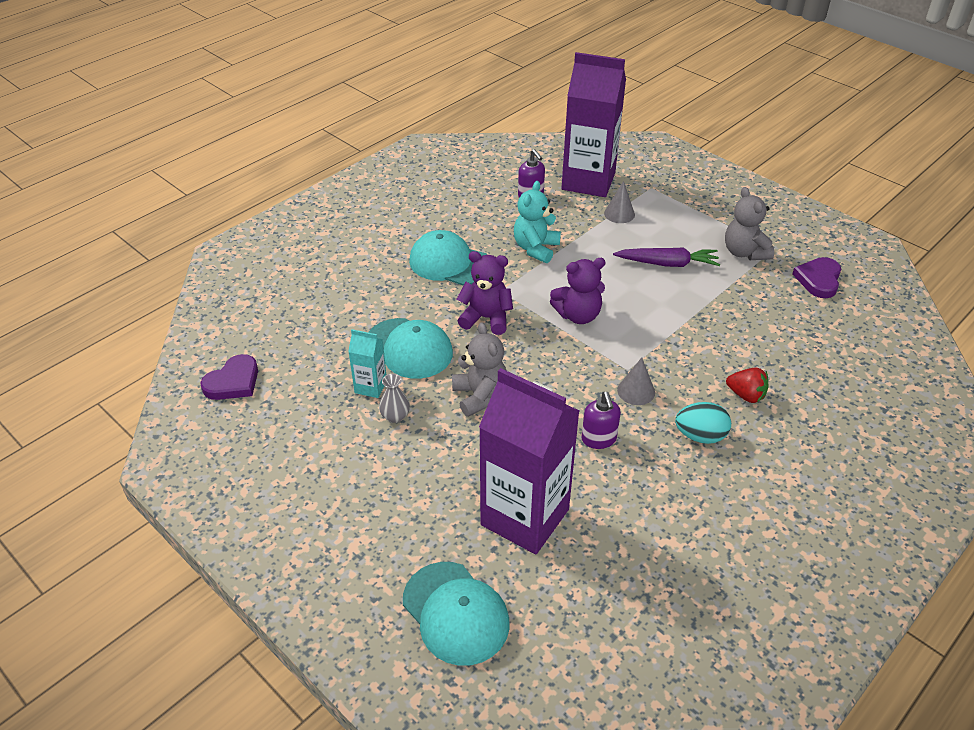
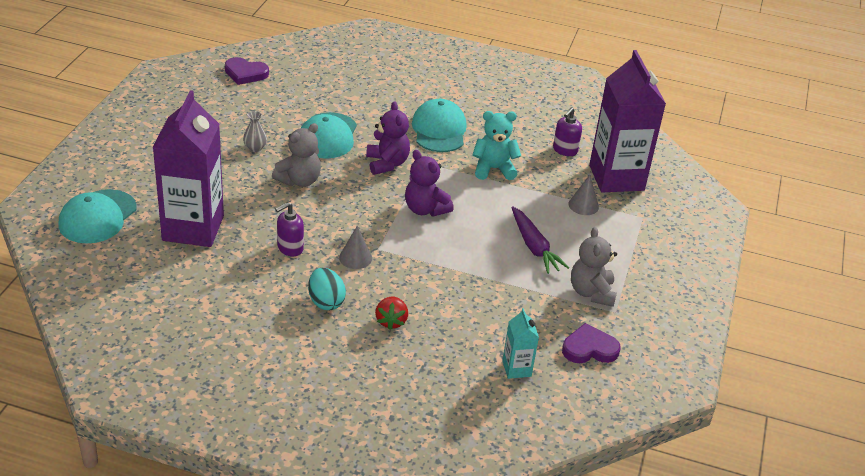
camera: 60 degrees right, 5 degrees down
turquoise carton [348,329,386,398] -> turquoise carton moved to [502,308,539,379]
grey teddy bear [725,187,774,260] -> grey teddy bear turned 45 degrees counterclockwise [571,227,617,307]

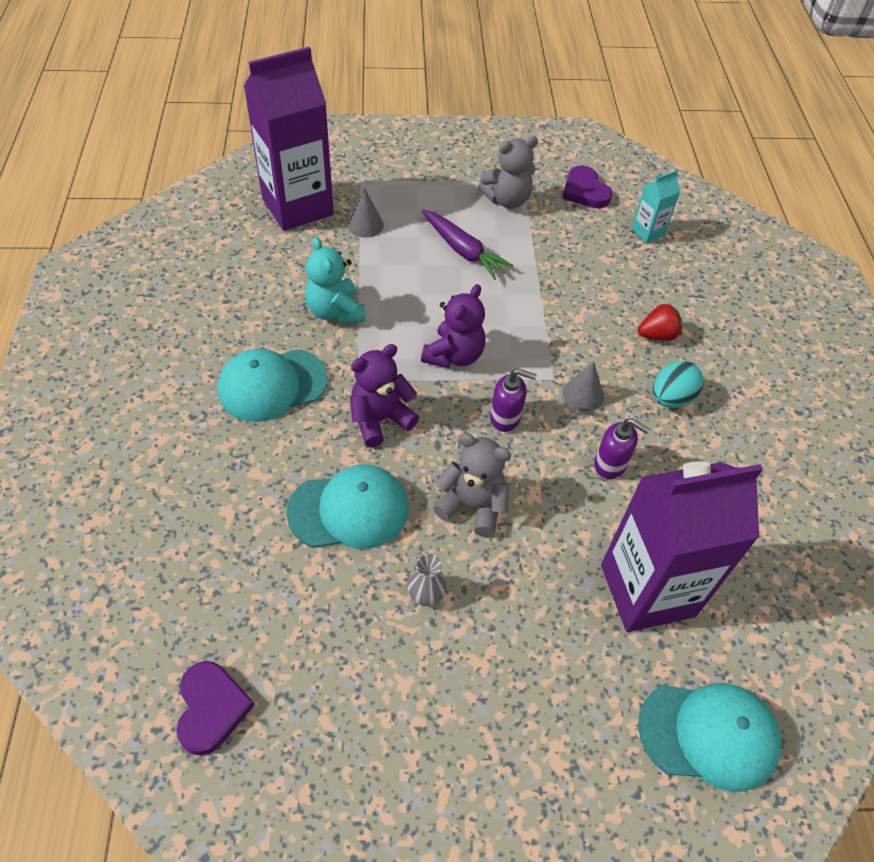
camera: 110 degrees left, 15 degrees up
purple carrot [511,206,570,274] -> purple carrot turned 90 degrees clockwise [422,210,514,280]
purple soap dispenser [553,107,582,156] -> purple soap dispenser moved to [490,369,537,432]

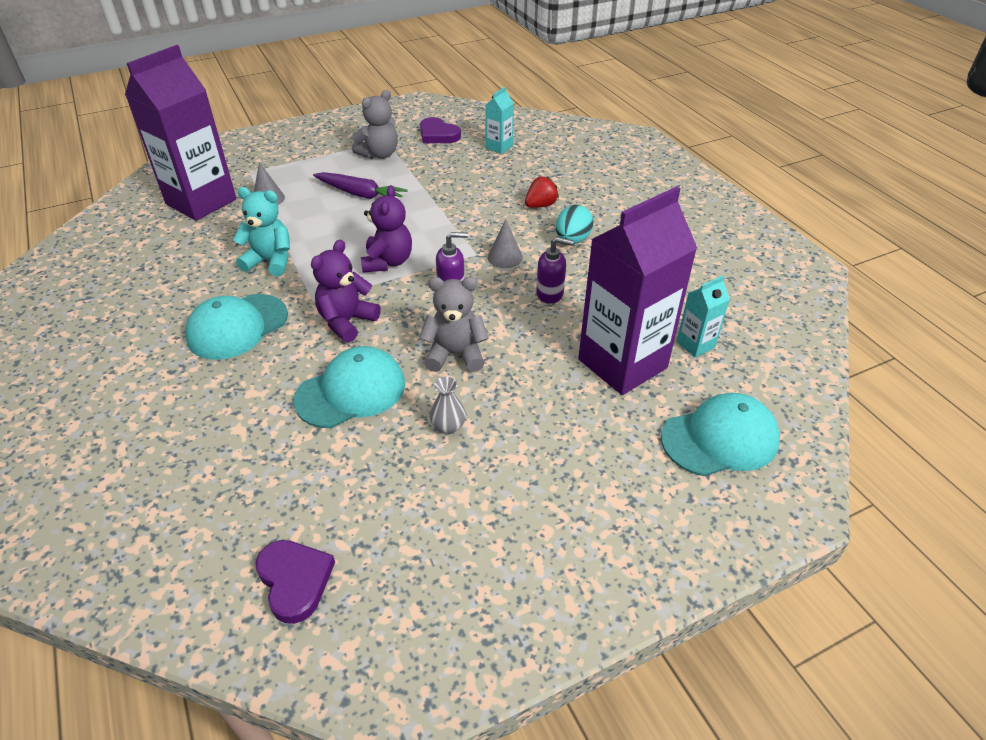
camera: 20 degrees left, 10 degrees down
turquoise teddy bear [305,237,366,324] -> turquoise teddy bear turned 150 degrees clockwise [233,187,290,277]
none -> turquoise carton [677,275,730,357]

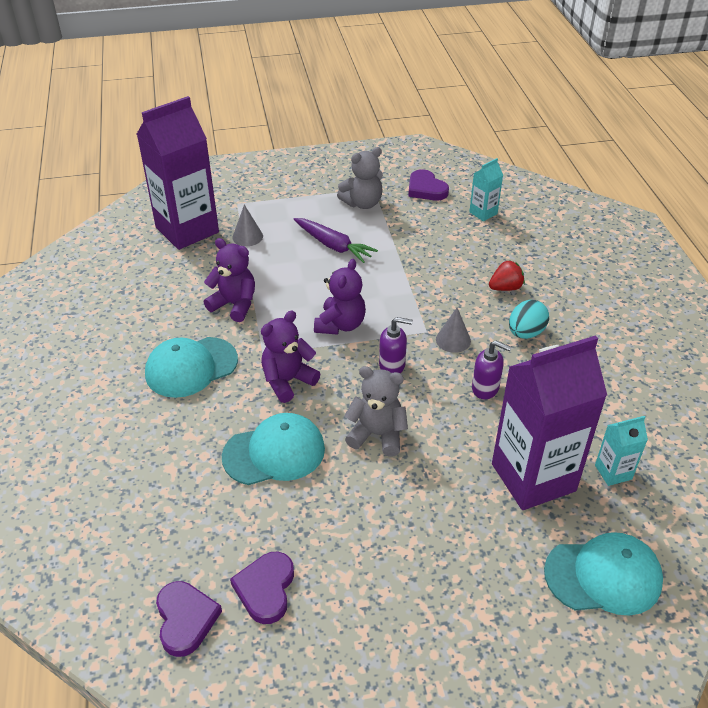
camera: 15 degrees right, 0 degrees up
turquoise teddy bear [233,187,290,277] -> purple teddy bear [204,238,255,322]
grey vase [430,377,466,434] -> none
none -> purple heart [230,552,294,624]

